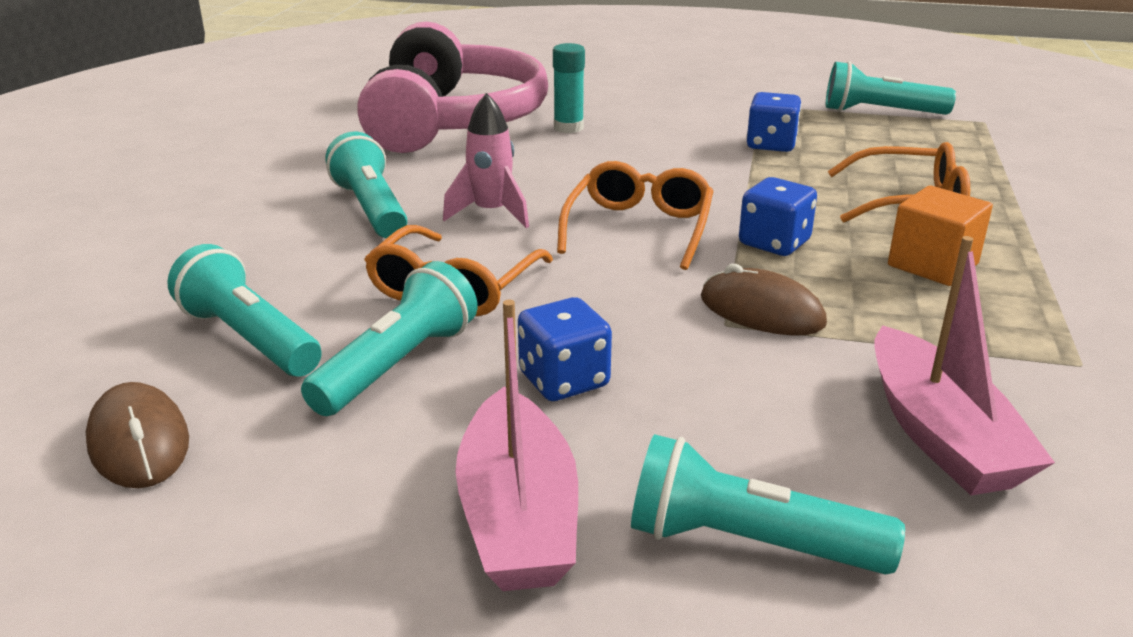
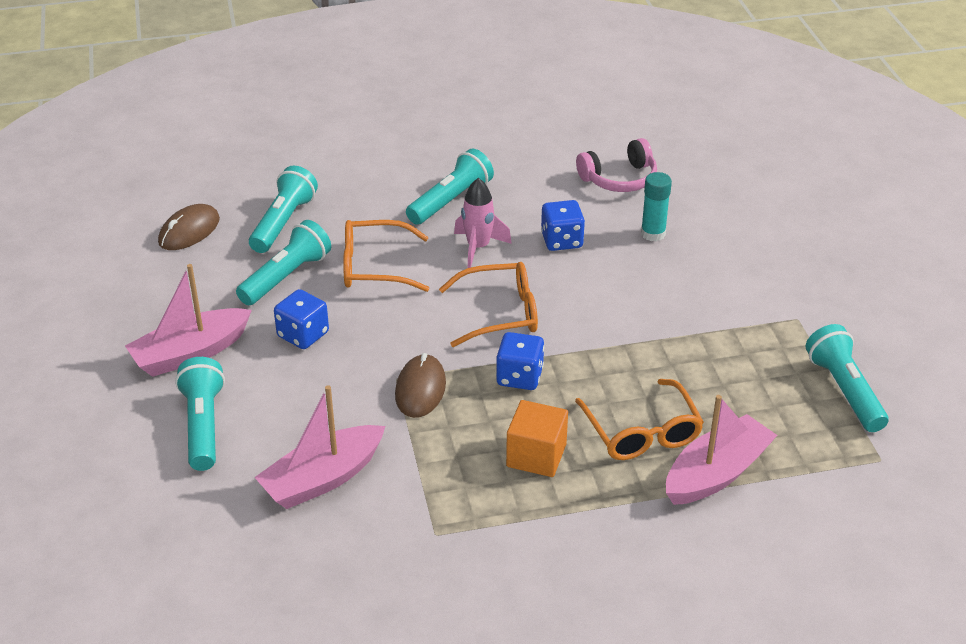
camera: 65 degrees right, 10 degrees up
turquoise flashlight [301,261,477,416] -> turquoise flashlight turned 60 degrees counterclockwise [236,220,331,305]
pink headphones [357,22,548,153] -> pink headphones [576,138,657,192], size x0.48
blue dice [746,92,801,152] -> blue dice moved to [541,200,585,251]
none -> pink boat [666,395,777,505]

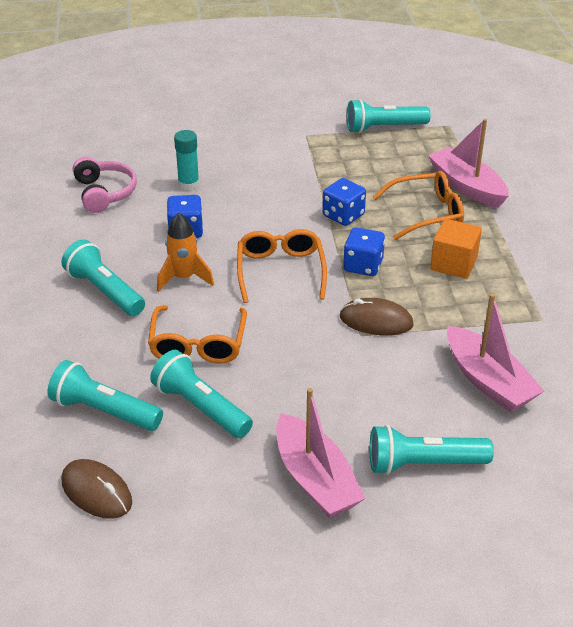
camera: 85 degrees left, 0 degrees up
blue dice [274,289,329,349] -> blue dice moved to [323,178,366,226]
pink rocket [454,178,512,268] -> orange rocket [157,213,214,292]

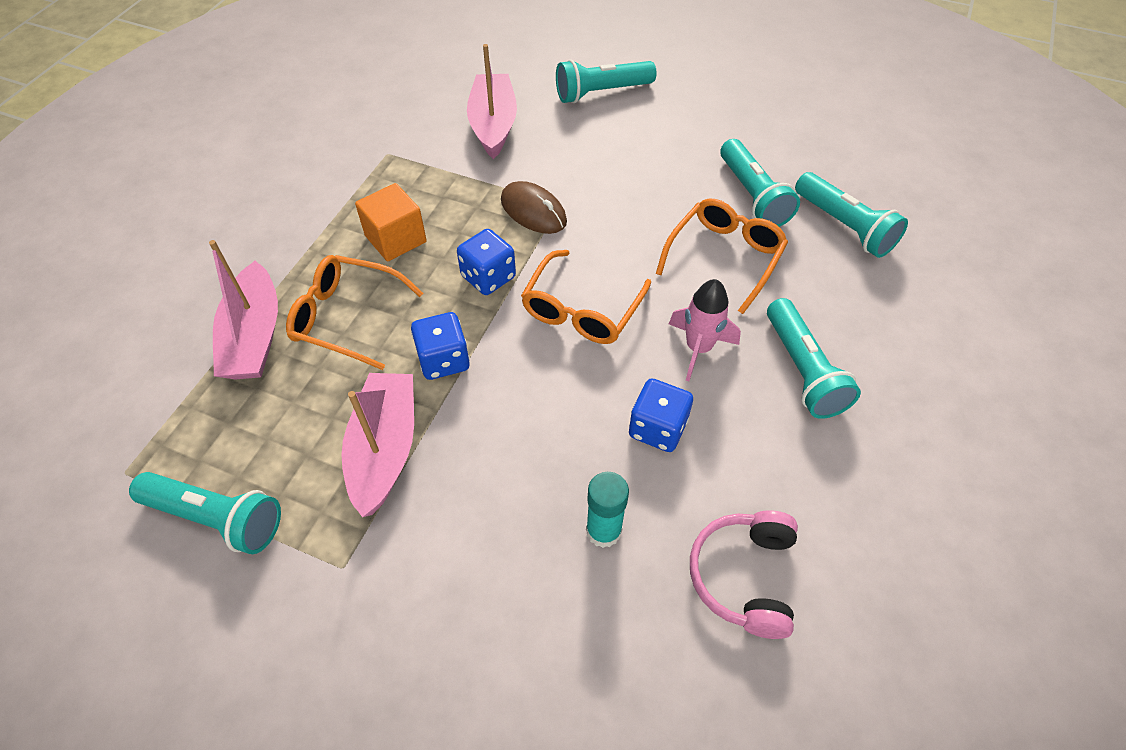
camera: 150 degrees left, 15 degrees up
brown mouse [62,459,132,519] -> none
orange rocket [157,213,214,292] -> pink rocket [669,279,741,381]
pink boat [276,388,366,518] -> pink boat moved to [341,373,414,517]
turquoise flashlight [370,425,494,475] -> turquoise flashlight turned 135 degrees clockwise [556,59,657,103]

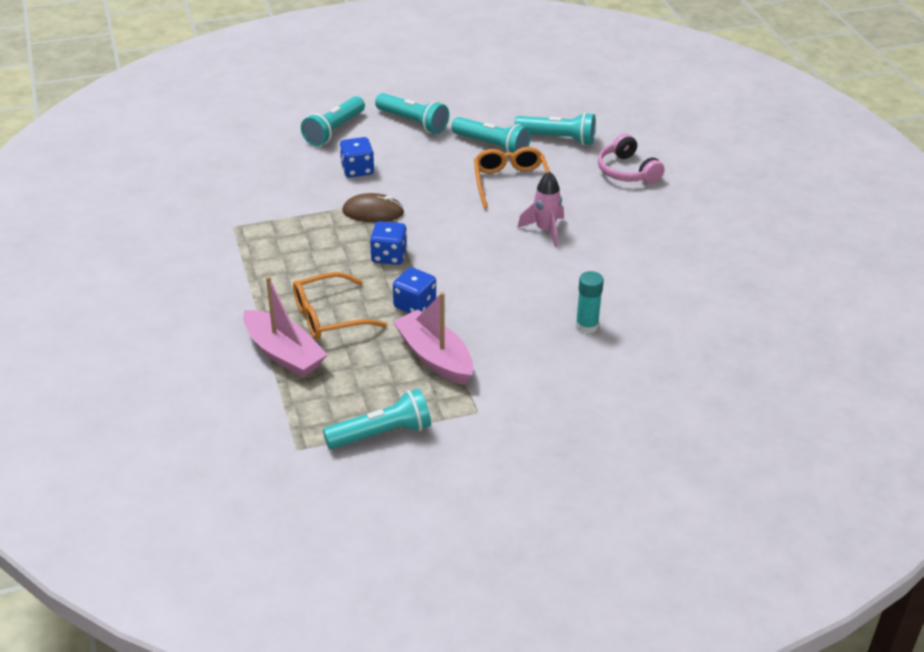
camera: 40 degrees left, 15 degrees down
orange cube [355,183,427,262] -> none
pink boat [467,44,517,159] -> none
orange glasses [521,250,651,344] -> none
blue dice [629,378,693,452] -> blue dice moved to [340,137,374,178]
pink headphones [690,510,798,639] -> pink headphones moved to [598,134,665,184]
turquoise flashlight [767,298,861,419] -> turquoise flashlight moved to [375,93,449,134]

